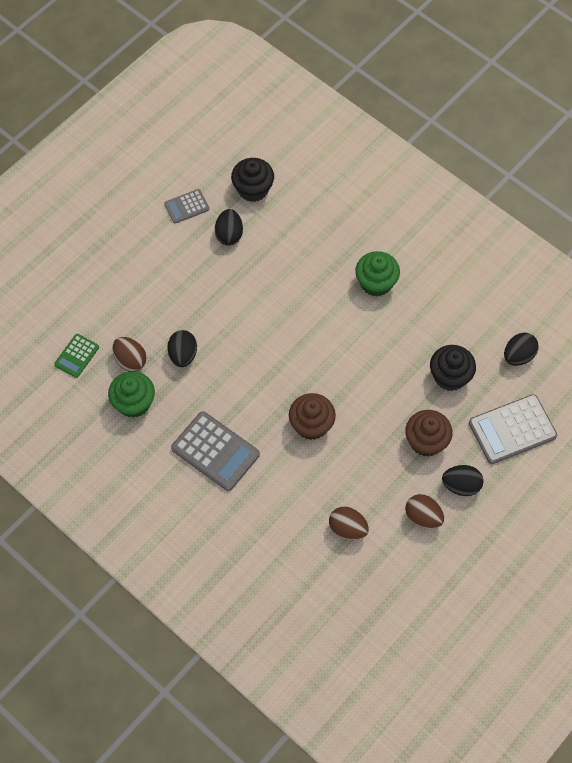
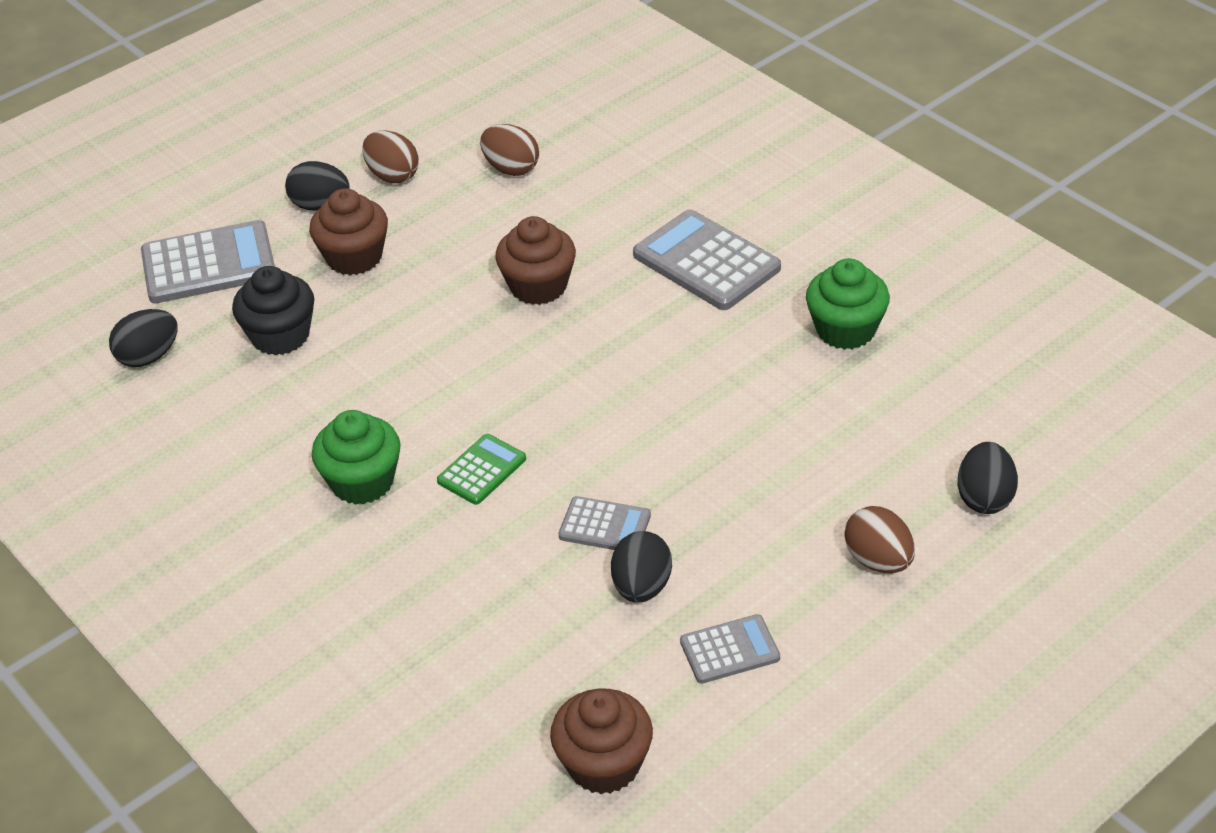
camera: 170 degrees left, 20 degrees down
green calculator [54,334,99,378] -> green calculator moved to [437,434,526,505]
brown egg [112,337,146,371] -> brown egg moved to [844,506,915,573]
black egg [167,330,197,367] -> black egg moved to [958,442,1018,514]
black cupcake [231,158,274,202] -> none
none -> brown cupcake [550,689,653,794]
none -> grey calculator [558,496,651,550]

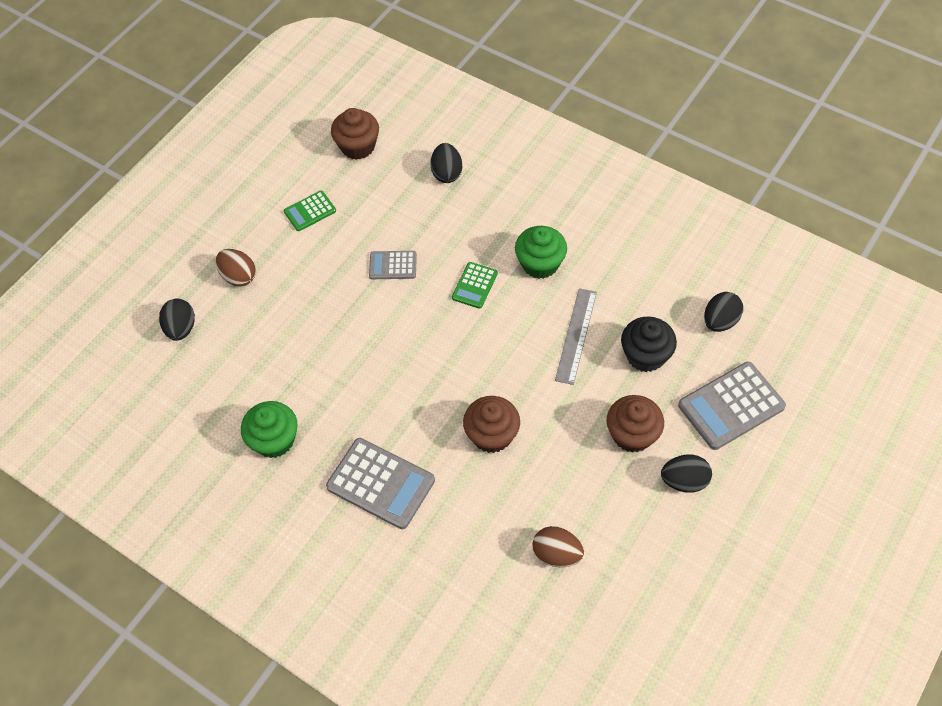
camera: 165 degrees right, 15 degrees up
brown egg [362,130,419,183] -> none
black egg [611,531,672,602] -> black egg moved to [430,143,462,183]
grey calculator [680,614,780,684] -> green calculator [284,191,336,231]
none -> grey ruler [555,288,597,385]

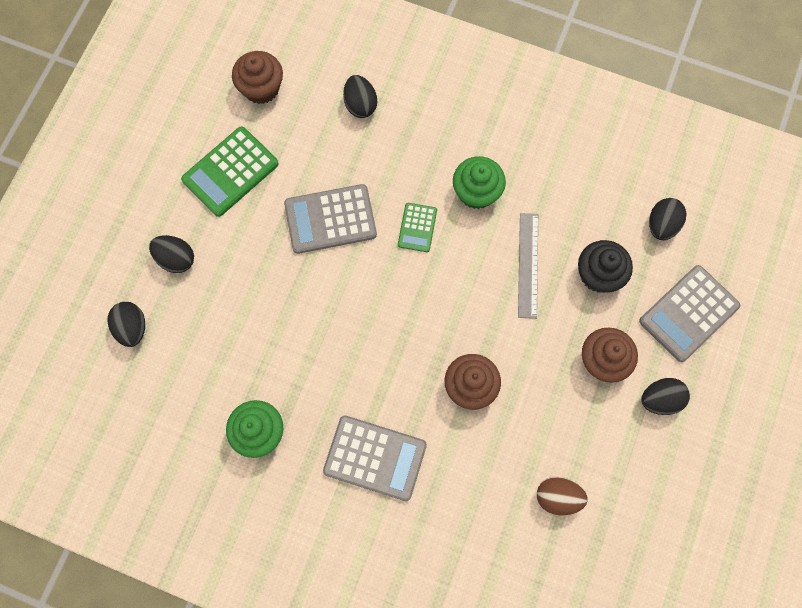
camera: 15 degrees left, 15 degrees up
brown egg [216,249,256,287] -> black egg [149,235,194,273]
green calculator [284,191,336,231] -> green calculator [181,126,279,217], size x1.79
grey calculator [369,251,417,279] -> grey calculator [284,184,377,254], size x1.79

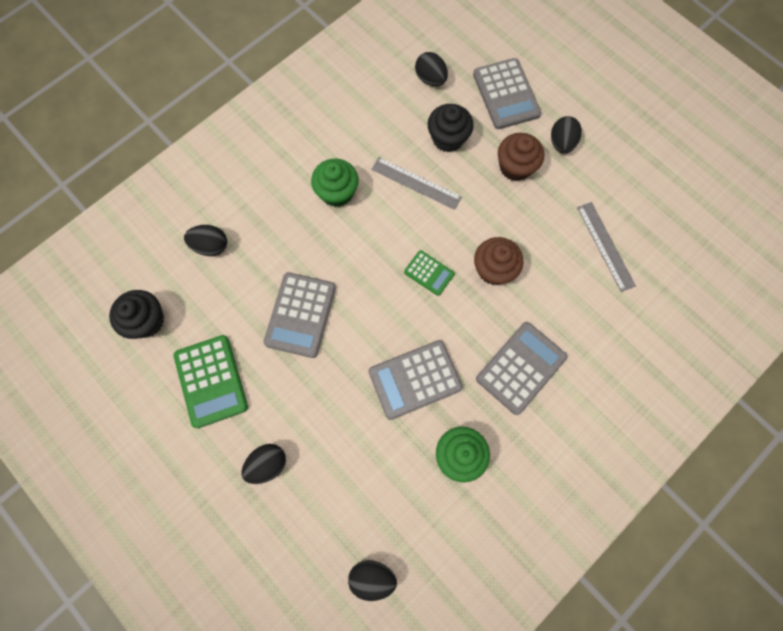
camera: 65 degrees left, 0 degrees up
black egg [108,302,145,347] -> black egg moved to [348,560,397,601]
brown cupcake [232,51,283,104] -> black cupcake [109,290,164,339]
green calculator [398,203,437,252] -> green calculator moved to [404,250,455,296]
brown egg [537,477,588,515] -> grey ruler [577,202,636,292]
none -> grey calculator [368,340,463,420]

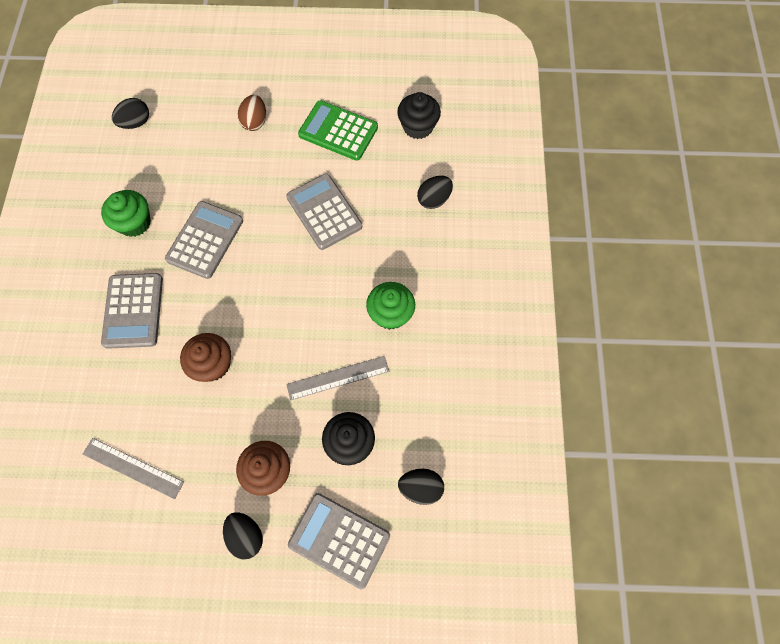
camera: 135 degrees right, 5 degrees down
black egg [242,444,286,484] -> brown egg [238,95,266,131]
green calculator [404,250,455,296] -> none

